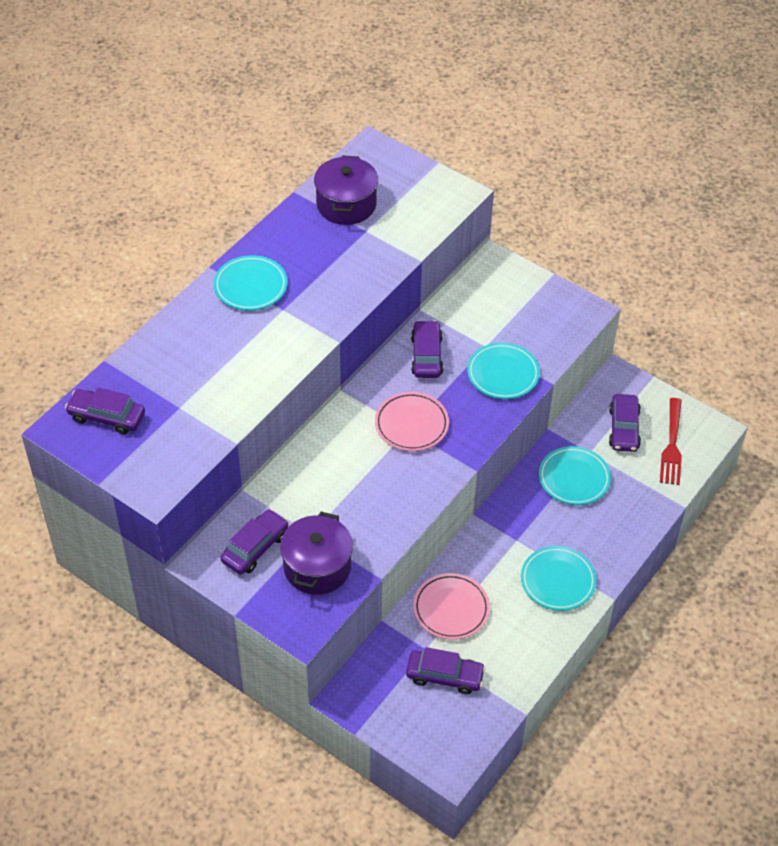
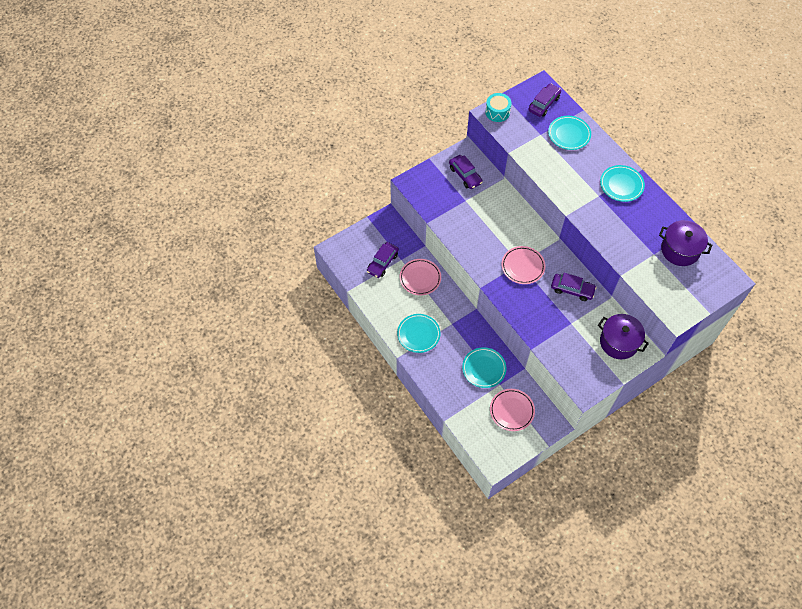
camera: 110 degrees right, 10 degrees up
purple pot [280,512,353,595] -> purple pot moved to [598,314,649,359]
turquoise plate [467,343,540,399] -> turquoise plate moved to [548,116,591,150]
purple car [609,394,641,452] -> pink plate [490,389,535,431]
red fork [660,398,682,485] -> none
none -> turquoise drum [485,93,512,122]

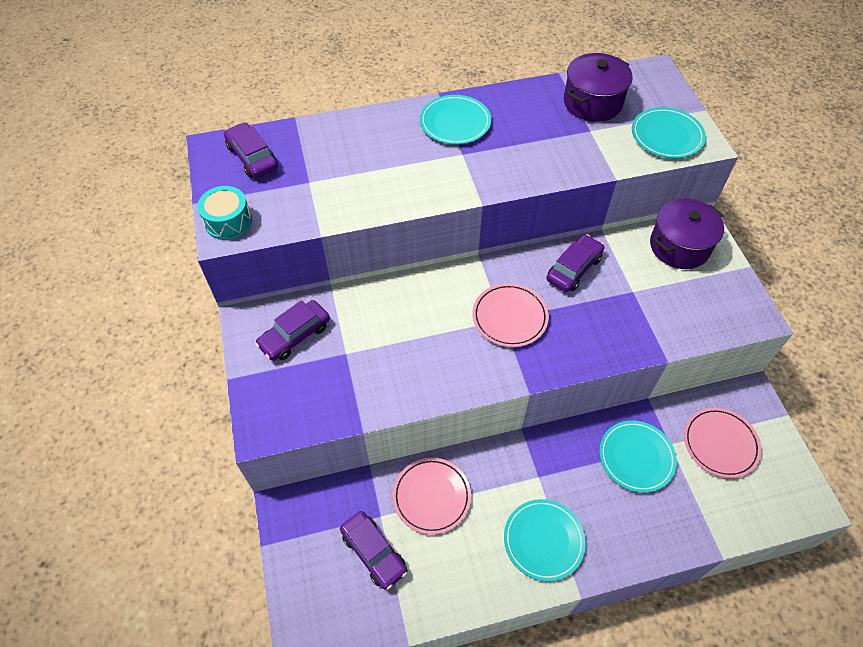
camera: 70 degrees left, 5 degrees down
purple car [449,155,483,189] -> purple car turned 150 degrees clockwise [255,300,330,361]
turquoise plate [548,116,591,150] -> turquoise plate moved to [632,107,706,159]

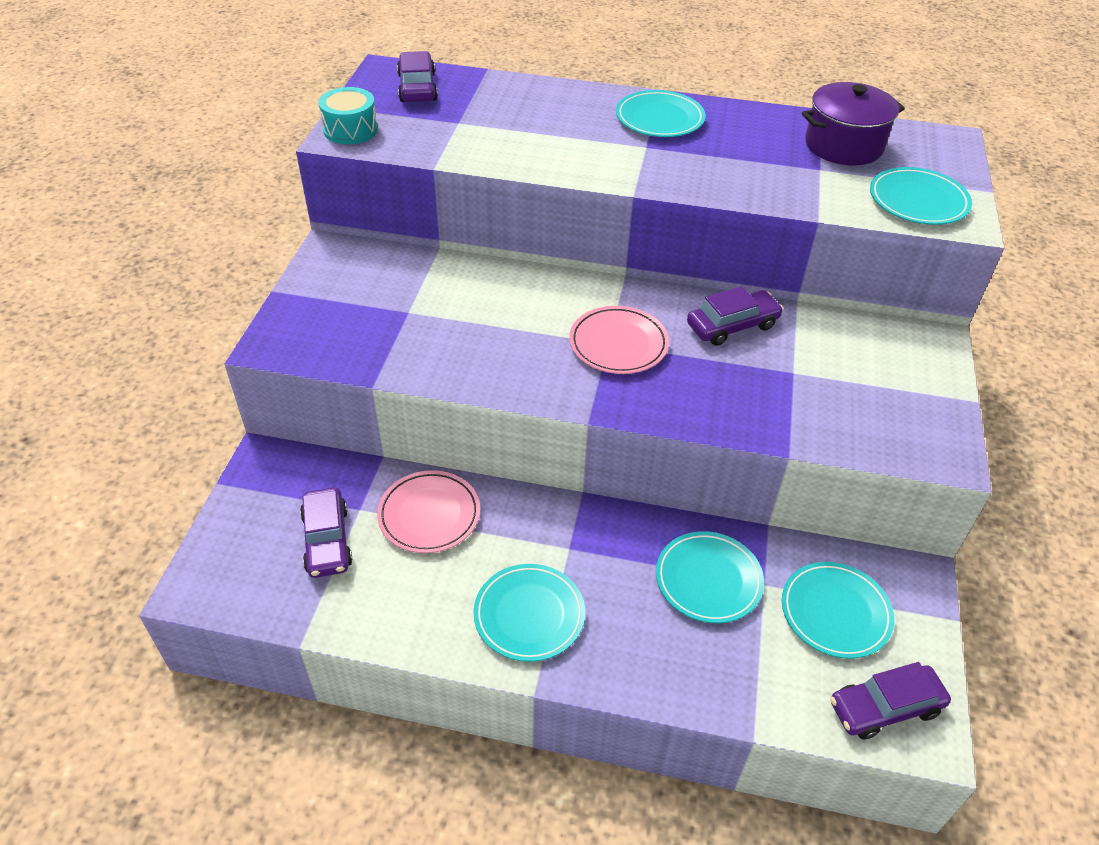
camera: 25 degrees right, 10 degrees down
purple car [255,300,330,361] -> purple car moved to [830,662,951,739]
purple pot [650,198,724,269] -> none
pink plate [684,407,761,478] -> turquoise plate [782,562,894,659]

